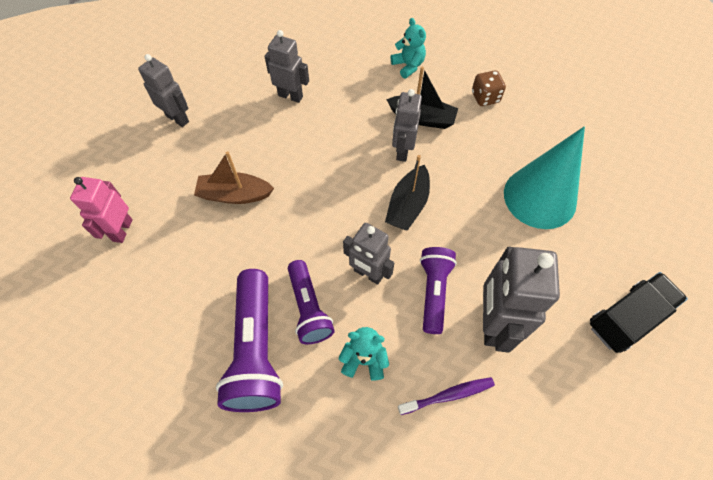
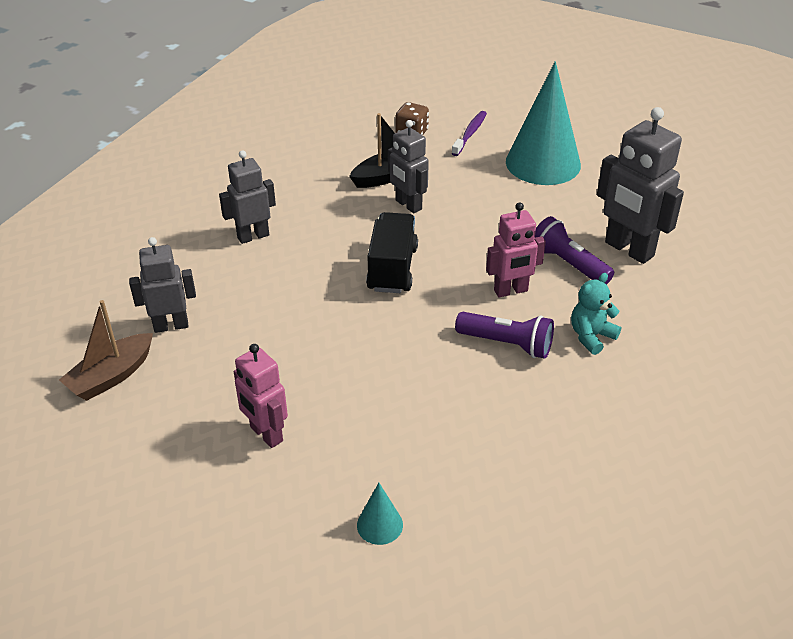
camera: 50 degrees left, 20 degrees down
brown boat [194,151,274,204] -> brown boat moved to [59,300,153,401]
purple flashlight [216,269,283,412] -> none
grey robot [343,223,394,285] -> pink robot [486,202,546,298]
black boat [385,155,430,231] -> none
turquoise teddy bear [391,18,426,78] -> none
purple toothbrush [398,377,495,415] -> purple toothbrush moved to [451,111,487,156]
black truck [590,272,688,353] -> black truck moved to [366,212,418,293]
none -> turquoise cone [357,483,403,545]

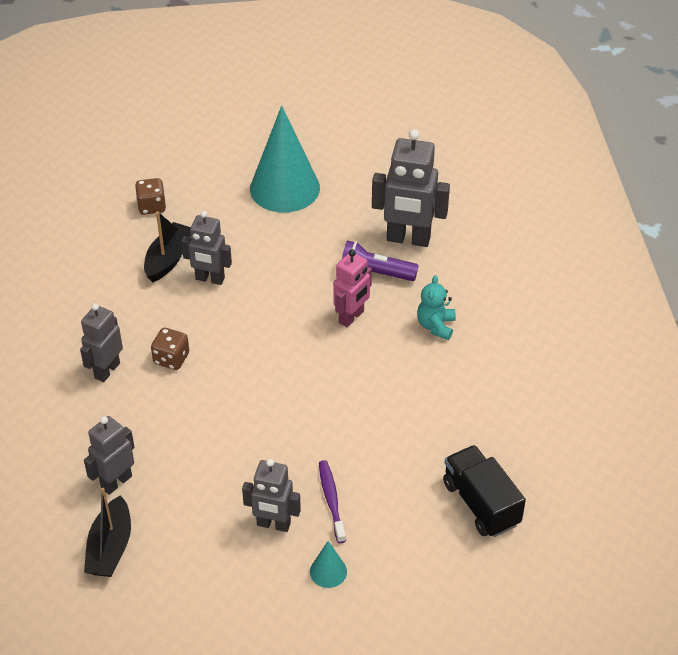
camera: 35 degrees left, 5 degrees up
brown boat [59,300,153,401] -> black boat [84,488,131,577]
pink robot [234,344,288,448] -> grey robot [242,459,301,532]
turquoise cone [357,483,403,545] -> turquoise cone moved to [310,541,347,588]
black truck [366,212,418,293] -> black truck moved to [443,445,526,537]
purple toothbrush [451,111,487,156] -> purple toothbrush moved to [319,460,346,543]
purple flashlight [455,312,554,358] -> none
none -> brown dice [151,328,189,370]

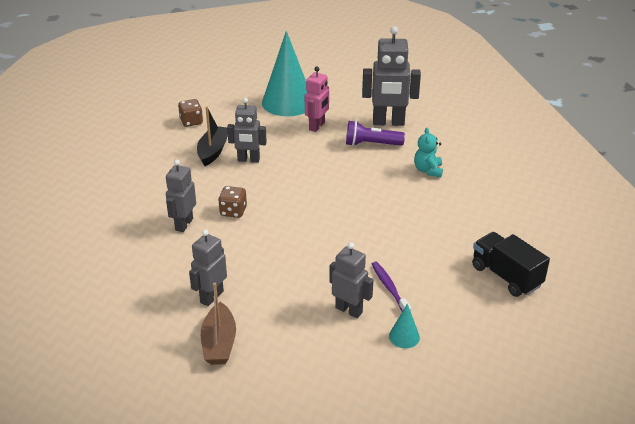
camera: 10 degrees left, 10 degrees down
black boat [84,488,131,577] -> brown boat [201,283,236,365]
grey robot [242,459,301,532] -> grey robot turned 150 degrees counterclockwise [329,242,373,318]
pink robot [333,249,372,327] -> pink robot moved to [305,66,329,132]

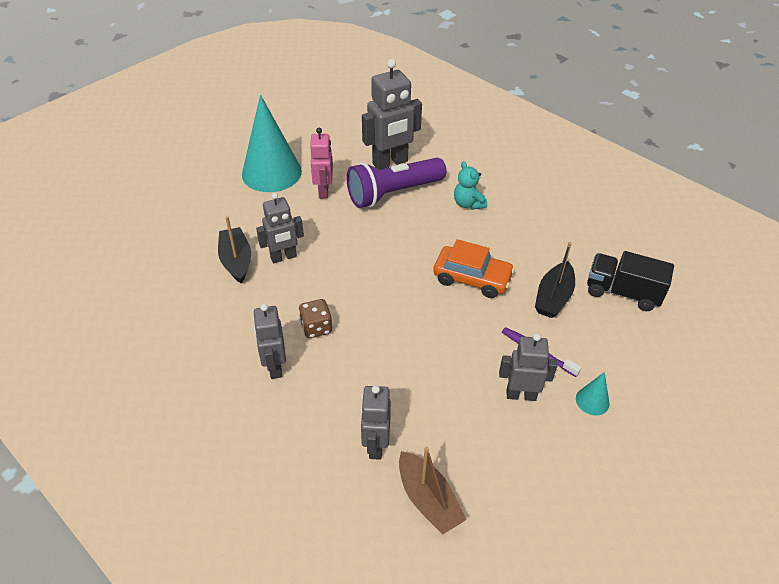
camera: 30 degrees left, 10 degrees up
brown dice [178,99,203,127] -> none
purple flashlight [346,120,405,146] -> purple flashlight [347,158,446,208], size x1.56
none -> orange car [433,239,515,298]
none -> black boat [535,242,575,318]

